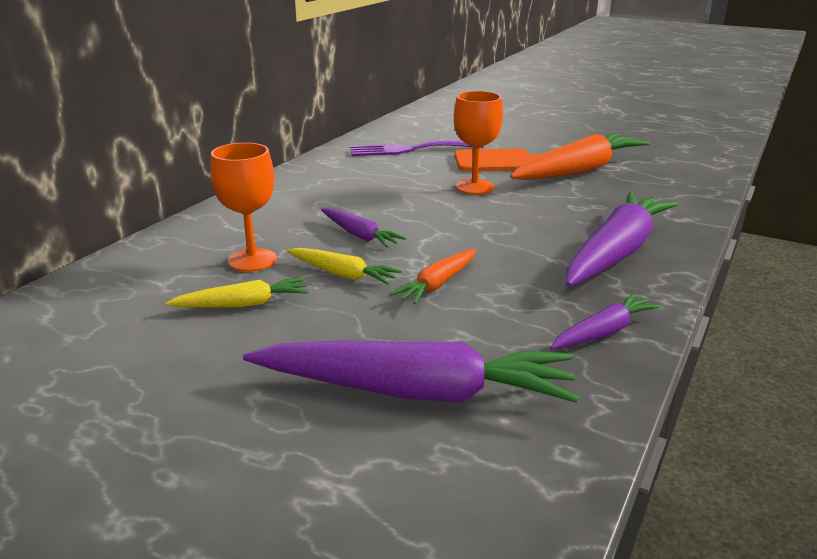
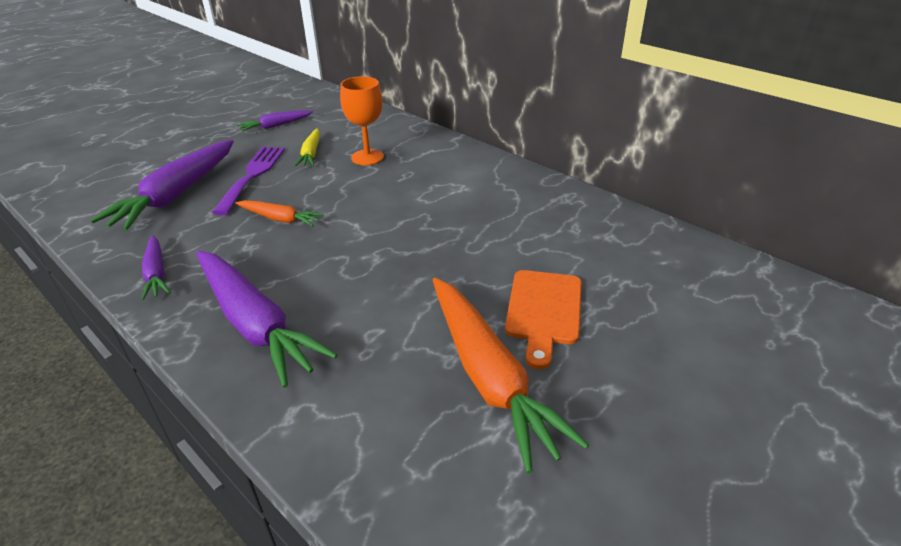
camera: 105 degrees right, 10 degrees up
yellow carrot [287,248,402,285] -> none
purple carrot [321,208,406,248] -> purple carrot moved to [238,110,313,131]
purple fork [350,140,484,156] -> purple fork moved to [212,147,285,215]
orange carrot [390,248,476,304] -> orange carrot turned 150 degrees clockwise [236,200,324,227]
orange goblet [454,91,503,194] -> none

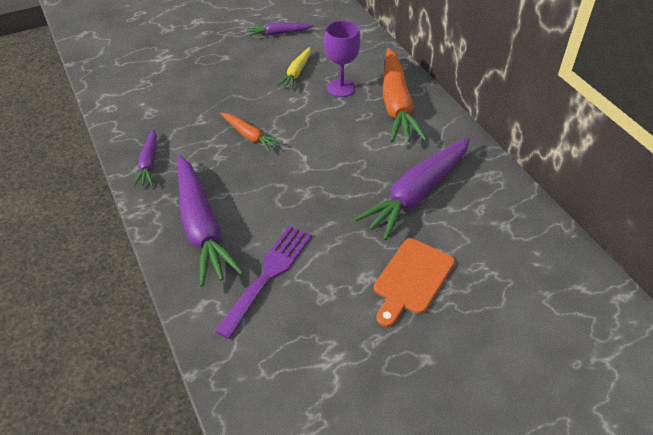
camera: 20 degrees right, 10 degrees up
purple carrot [90,140,234,231] -> purple carrot moved to [354,137,470,240]
purple fork [212,147,285,215] -> purple fork moved to [215,225,312,339]
orange goblet [340,76,384,165] -> purple goblet [324,20,360,97]
orange carrot [433,278,589,473] -> orange carrot moved to [383,48,427,143]

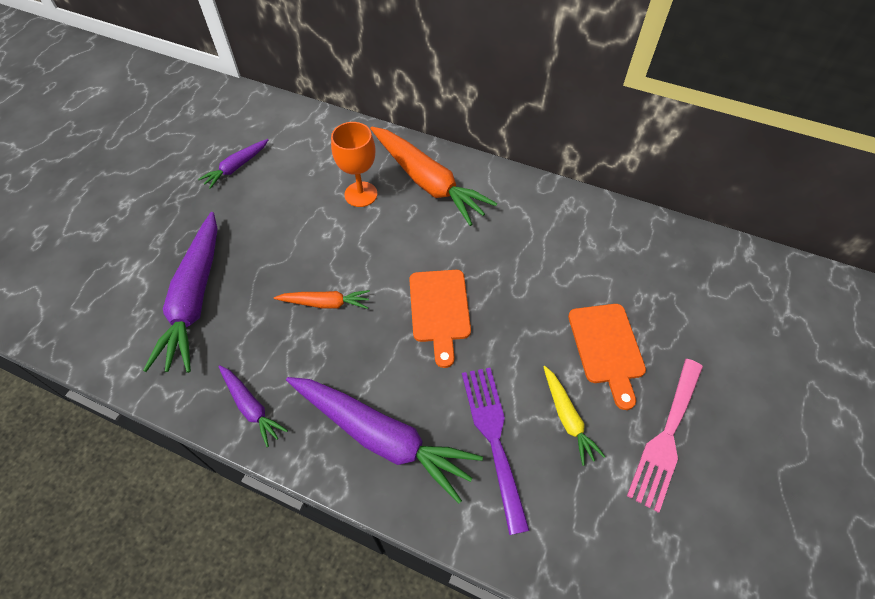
camera: 40 degrees left, 10 degrees up
yellow carrot [277,47,311,89] -> yellow carrot moved to [544,366,605,466]
purple goblet [324,20,360,97] -> orange goblet [331,122,377,207]
purple carrot [354,137,470,240] -> purple carrot moved to [143,212,217,373]
none -> orange cutting board [409,270,471,368]
none -> pink fork [627,359,703,513]

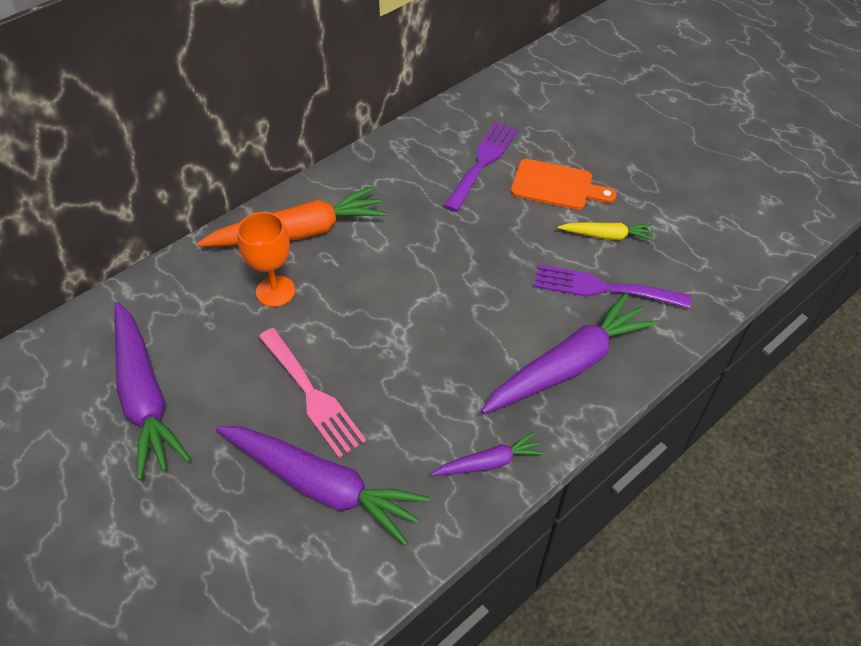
camera: 65 degrees left, 5 degrees down
purple carrot [198,139,268,189] -> purple carrot [114,302,191,480], size x1.97
orange carrot [274,290,370,309] -> none
orange cutting board [409,270,471,368] -> none
pink fork [627,359,703,513] -> pink fork moved to [259,328,366,458]
none -> purple fork [444,122,518,212]

